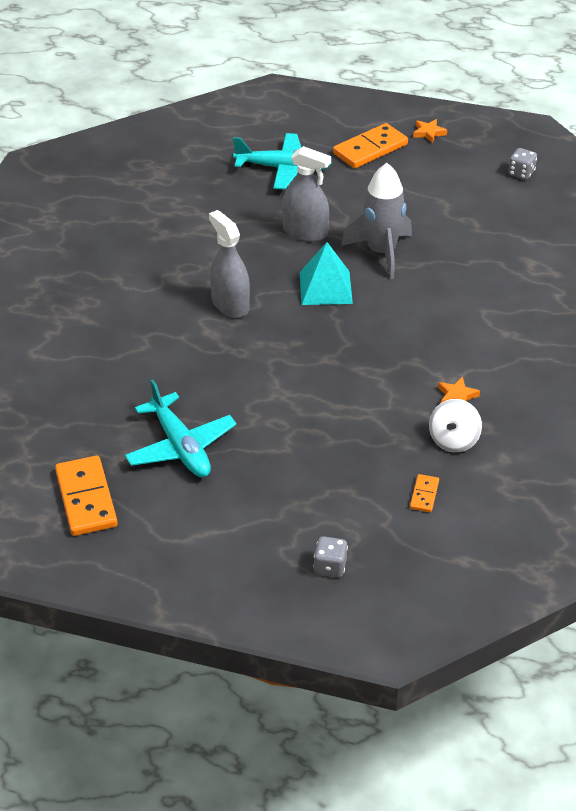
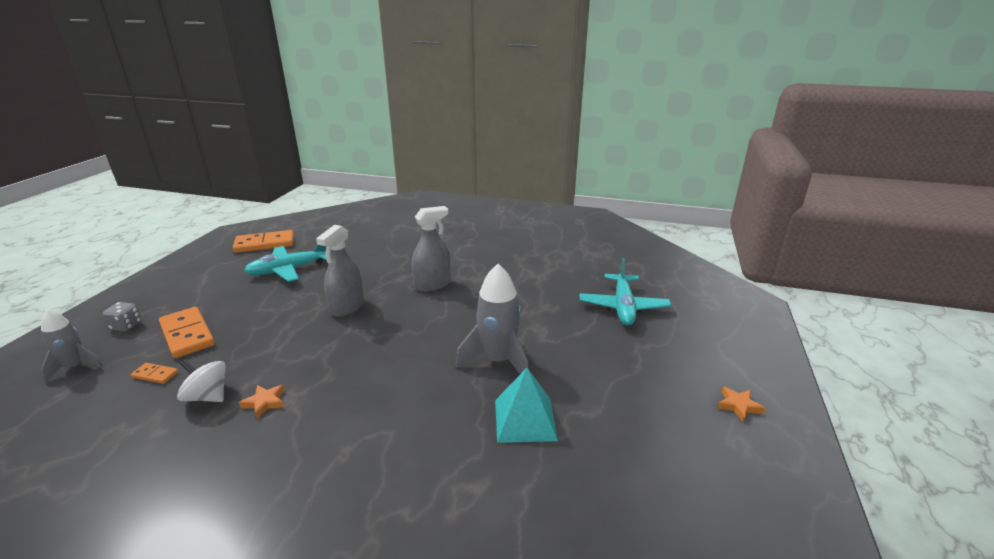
camera: 90 degrees right, 15 degrees down
grey spray bottle [282,146,331,242] -> grey spray bottle moved to [316,225,364,317]
turquoise pyramid [300,242,353,305] -> turquoise pyramid moved to [495,368,558,443]
orange domino [333,123,408,168] -> orange domino moved to [159,307,215,358]
grey dice [508,148,537,180] -> none
none -> grey rocket [41,309,103,383]

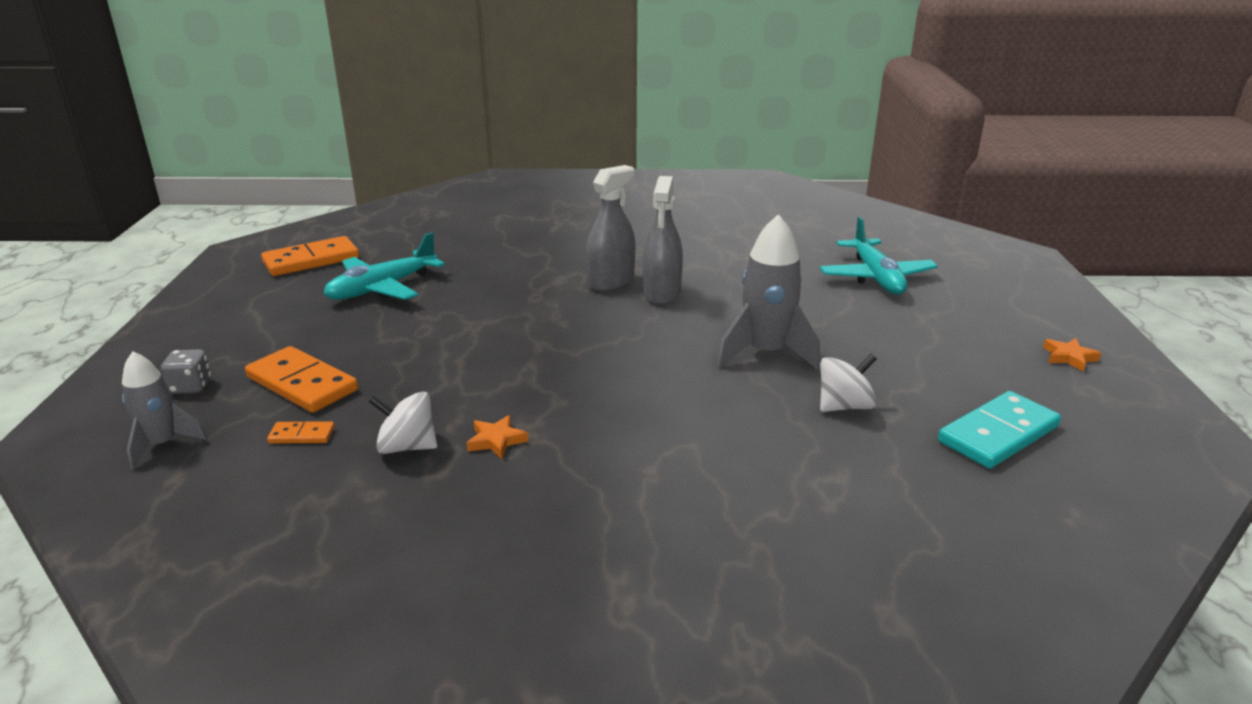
camera: 15 degrees left, 0 degrees up
grey spray bottle [316,225,364,317] -> grey spray bottle moved to [643,176,683,305]
turquoise pyramid [495,368,558,443] -> white spinning top [820,354,877,412]
none -> turquoise domino [938,391,1061,469]

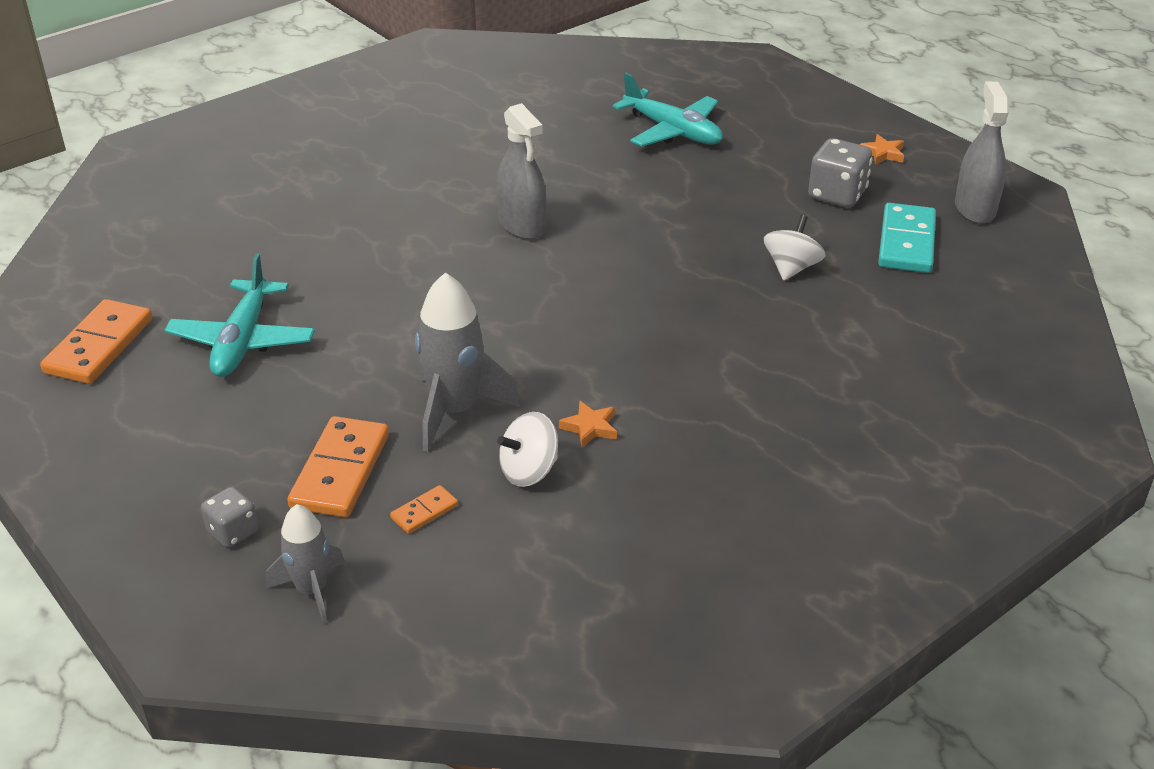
camera: 40 degrees left, 10 degrees up
orange domino [245,346,358,413] -> orange domino turned 75 degrees counterclockwise [287,416,389,517]
grey spray bottle [586,165,635,291] -> grey spray bottle moved to [955,82,1009,224]
grey rocket [717,214,820,371] -> grey rocket moved to [415,273,520,452]
none -> grey dice [808,138,872,207]

